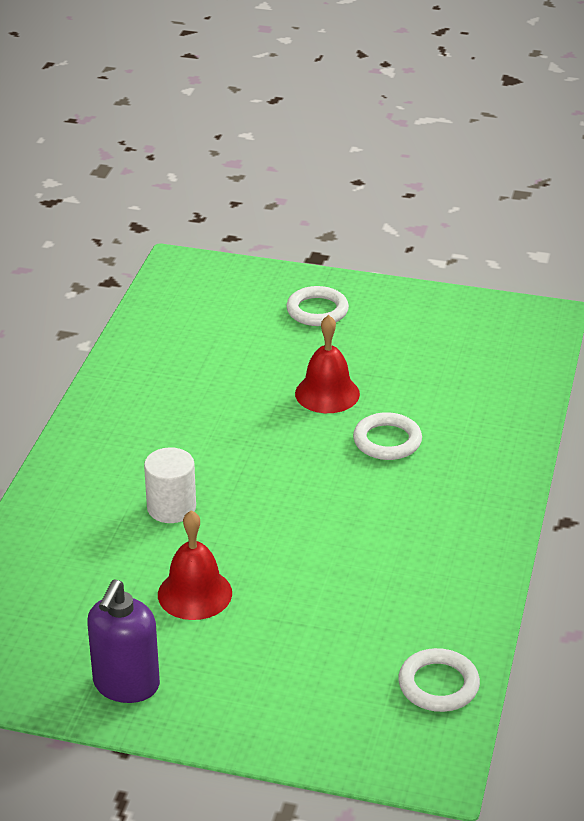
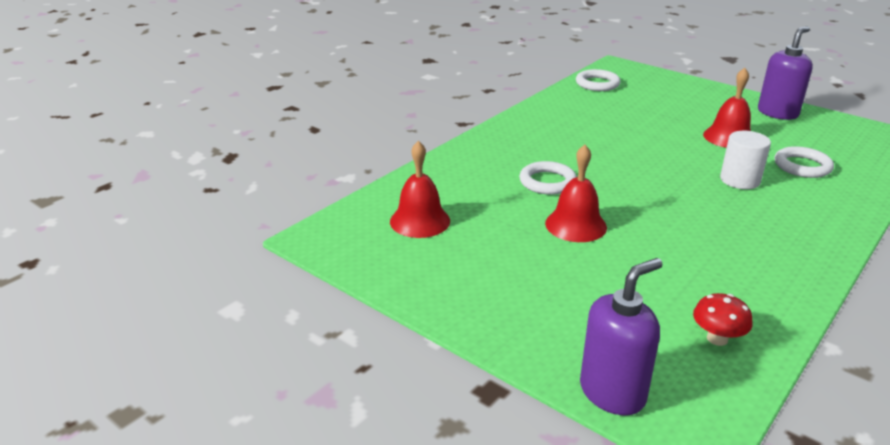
camera: 155 degrees left, 5 degrees down
white ring [286,286,349,326] -> white ring moved to [775,146,834,178]
none -> red bell [390,141,450,238]
none -> purple soap dispenser [580,258,663,415]
none -> red mushroom [693,293,753,346]

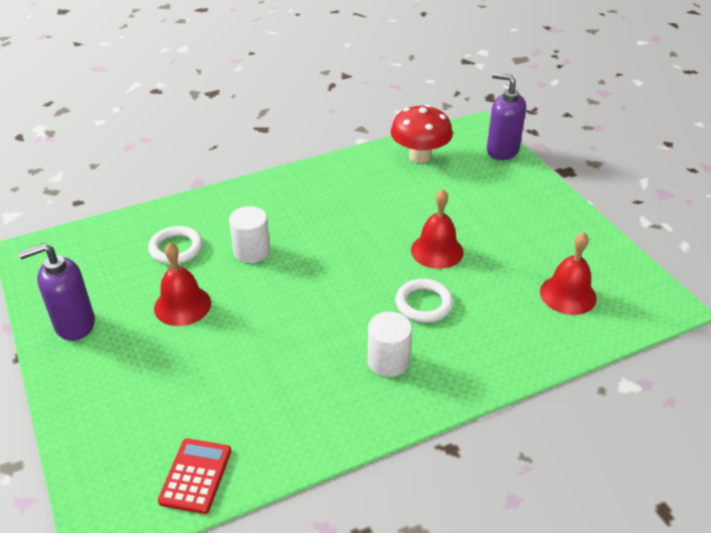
camera: 155 degrees left, 10 degrees up
white ring [576,69,621,91] -> red calculator [158,438,231,514]
purple soap dispenser [580,258,663,415] -> purple soap dispenser turned 45 degrees clockwise [487,72,526,160]
red mushroom [693,293,753,346] -> red mushroom [390,104,453,163], size x1.81
none -> white cylinder [368,312,412,377]

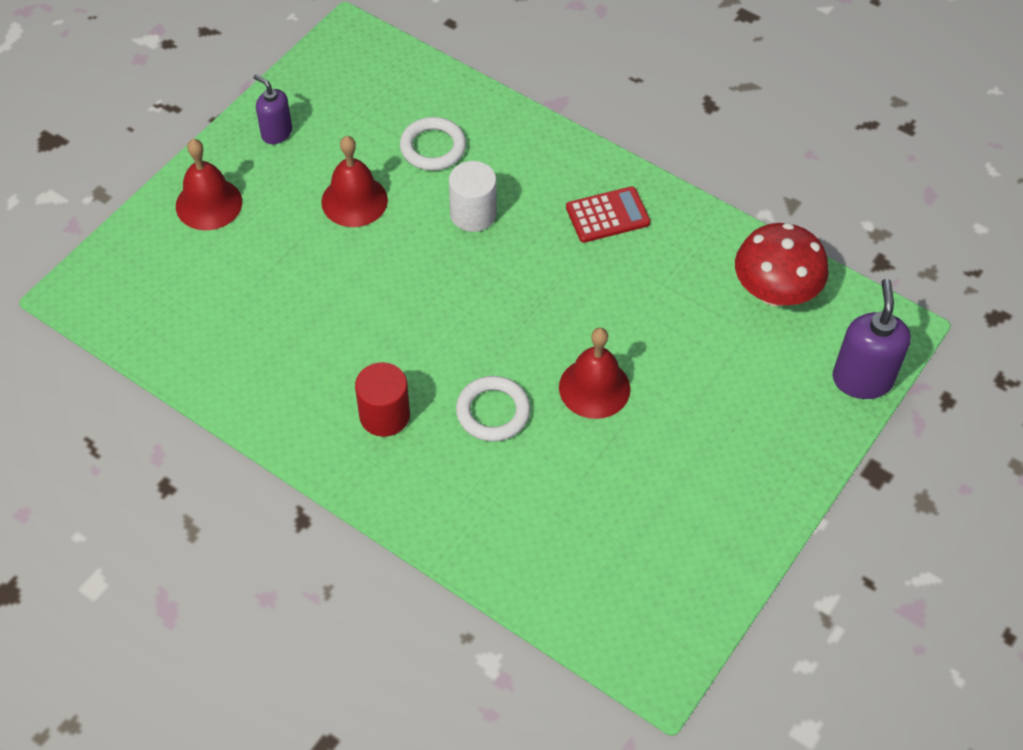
camera: 60 degrees right, 15 degrees up
purple soap dispenser [19,243,95,341] -> purple soap dispenser [253,74,292,144], size x0.62
red calculator [158,438,231,514] -> red calculator moved to [566,186,650,243]
white cylinder [368,312,412,377] -> red cylinder [355,362,410,437]
red bell [540,232,597,315] -> red bell moved to [176,139,242,230]

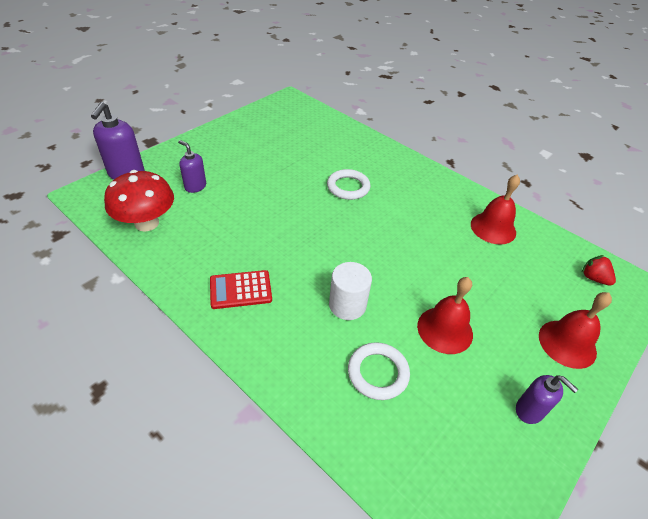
camera: 175 degrees left, 10 degrees down
red cylinder [355,362,410,437] -> none
red bell [559,328,630,419] -> red bell moved to [471,175,520,244]
none -> purple soap dispenser [178,140,206,193]
none -> red strawberry [582,255,616,286]

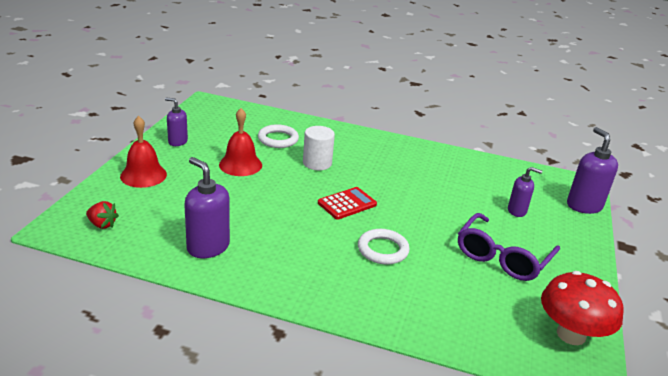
camera: 155 degrees right, 15 degrees down
red mushroom [104,170,174,231] -> red mushroom moved to [541,271,624,345]
red calculator [210,270,272,309] -> red calculator moved to [318,187,377,220]
red bell [471,175,520,244] -> purple soap dispenser [184,157,230,258]
none -> purple glasses [458,213,560,281]

